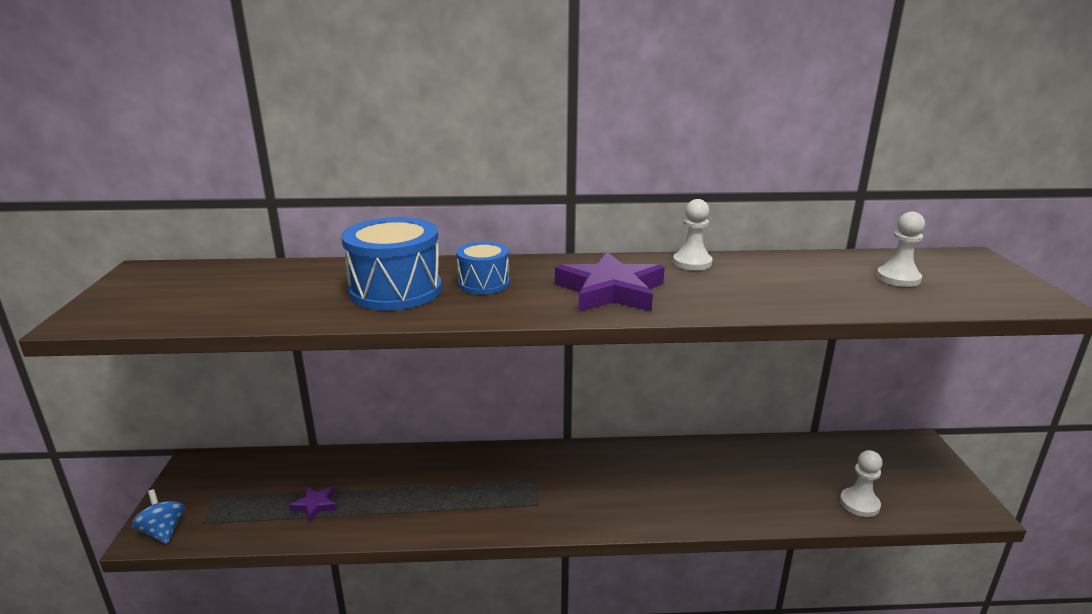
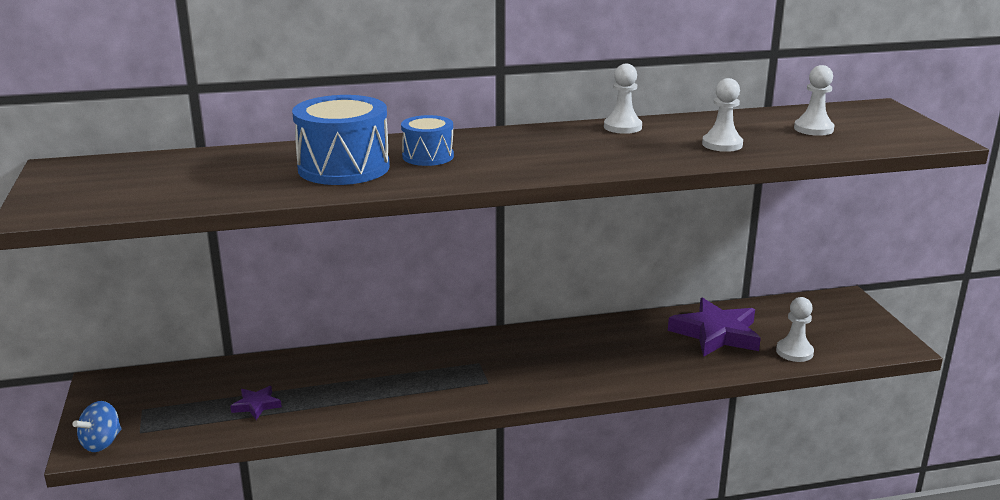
camera: 10 degrees left, 0 degrees up
blue spinning top [132,489,185,544] -> blue spinning top turned 105 degrees counterclockwise [72,401,122,452]
purple star [555,252,665,312] -> purple star moved to [668,297,761,357]
none -> white pawn [702,78,743,152]

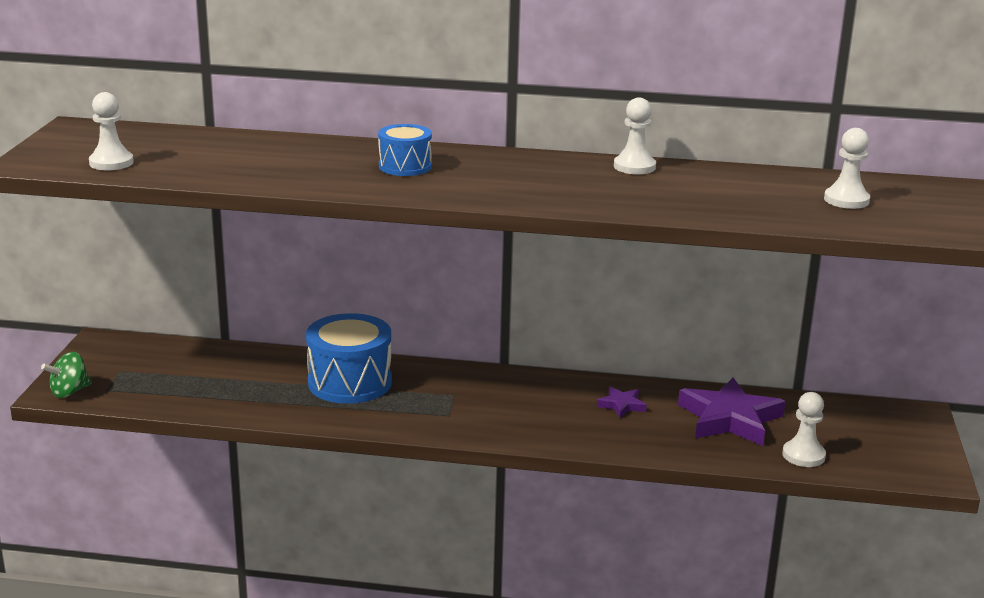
camera: 20 degrees right, 0 degrees up
blue spinning top [72,401,122,452] -> green spinning top [41,352,92,398]
purple star [230,386,282,420] -> purple star moved to [597,386,647,418]
blue drum [292,95,390,185] -> blue drum moved to [306,313,392,404]
white pawn [702,78,743,152] -> white pawn moved to [89,92,134,170]

